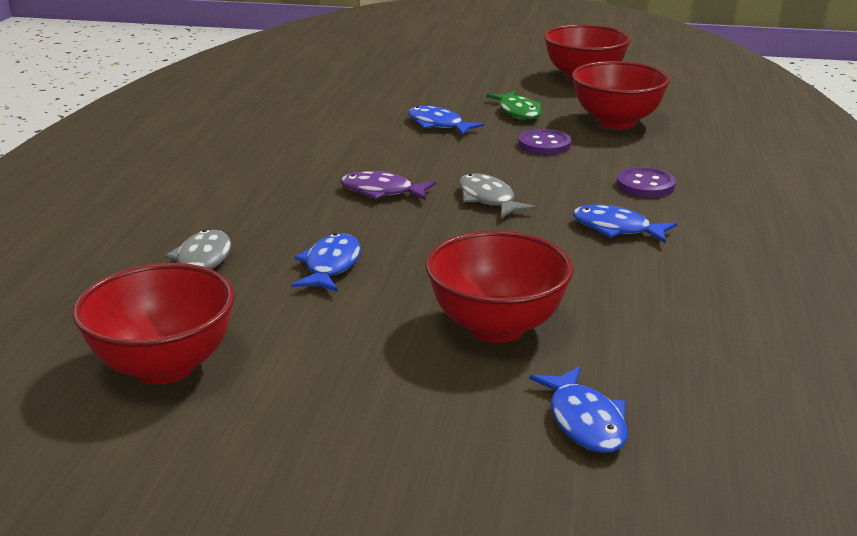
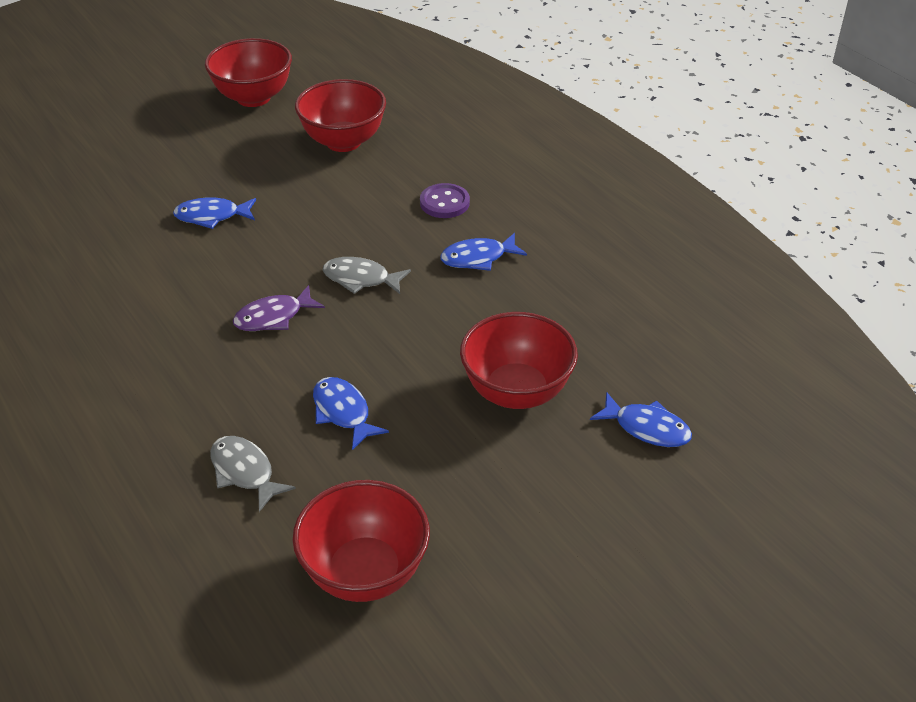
camera: 45 degrees left, 15 degrees up
green fish [487,91,542,120] -> none
purple button [518,129,572,155] -> none

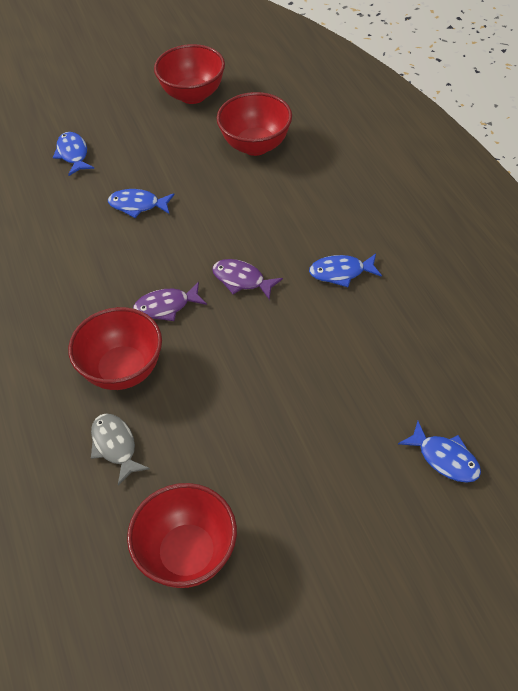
camera: 15 degrees right, 10 degrees up
blue fish [313,377,389,450] -> blue fish moved to [53,132,94,176]
grey fish [323,257,411,294] -> purple fish [212,259,283,300]
purple button [420,183,470,218] -> none
red bowl [460,312,578,409] -> red bowl moved to [68,307,162,390]

